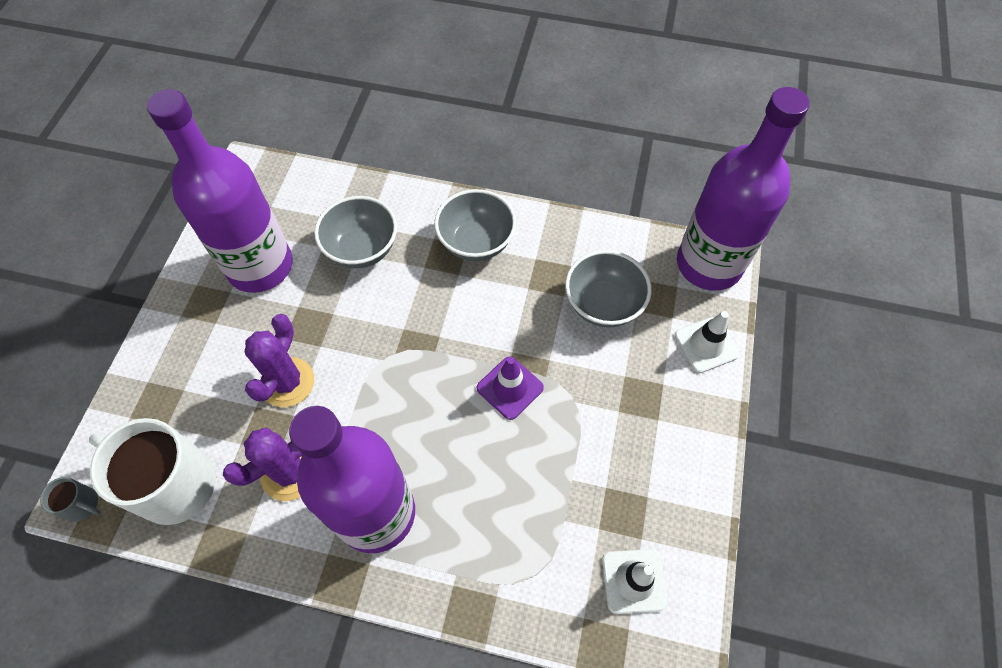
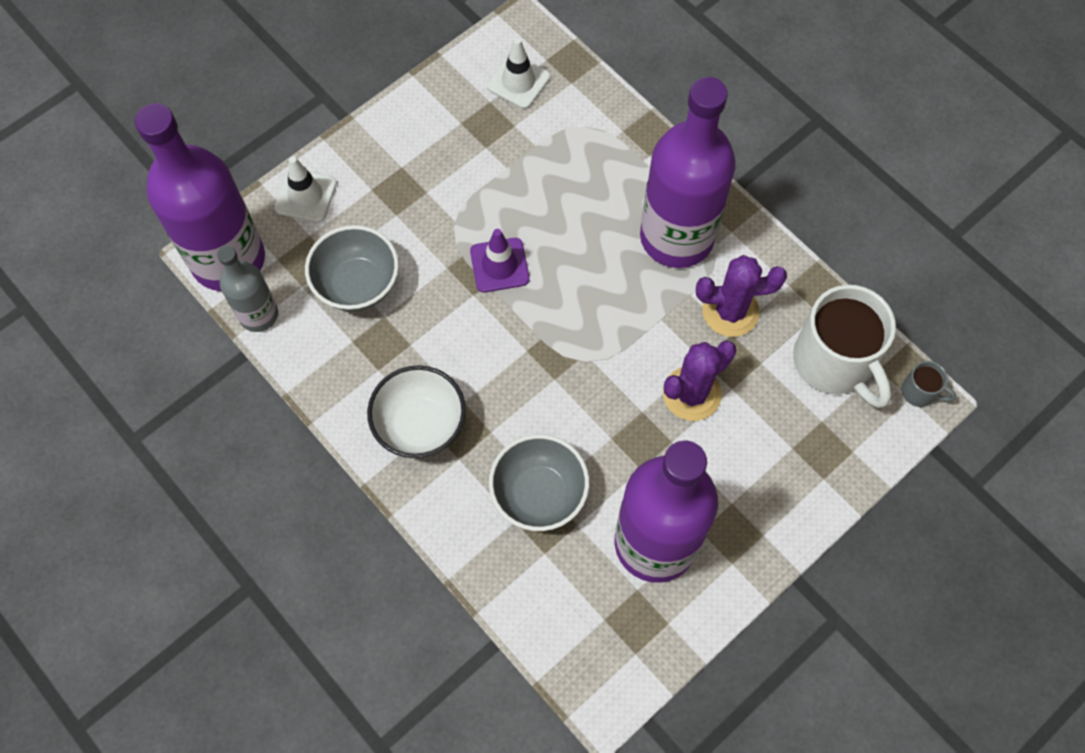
camera: 145 degrees left, 5 degrees up
grey mug [40,477,100,521] -> grey mug turned 150 degrees clockwise [901,361,957,407]
grey bowl [434,189,516,261] -> white bowl [367,365,466,458]
none -> grey bottle [217,246,278,332]

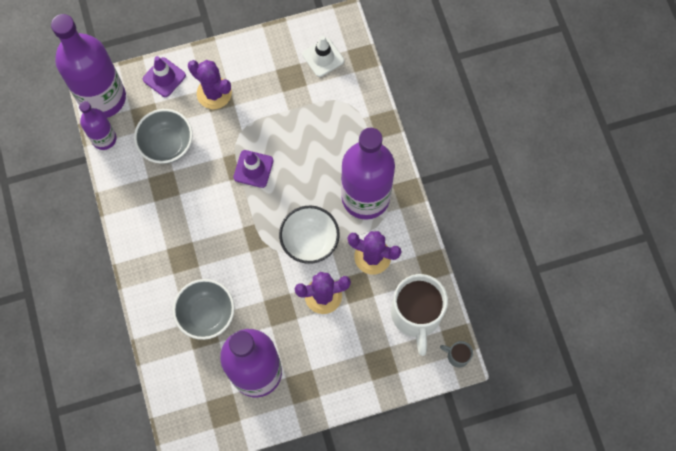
camera: 25 degrees right, 5 degrees up
grey bottle [217,246,278,332] -> purple bottle [79,101,116,150]
white traffic cone [274,156,337,222] -> purple traffic cone [143,56,186,97]
white bowl [367,365,466,458] -> white bowl moved to [279,206,340,264]
grey mug [901,361,957,407] -> grey mug turned 150 degrees clockwise [440,341,473,368]
none -> purple cactus [188,60,232,109]

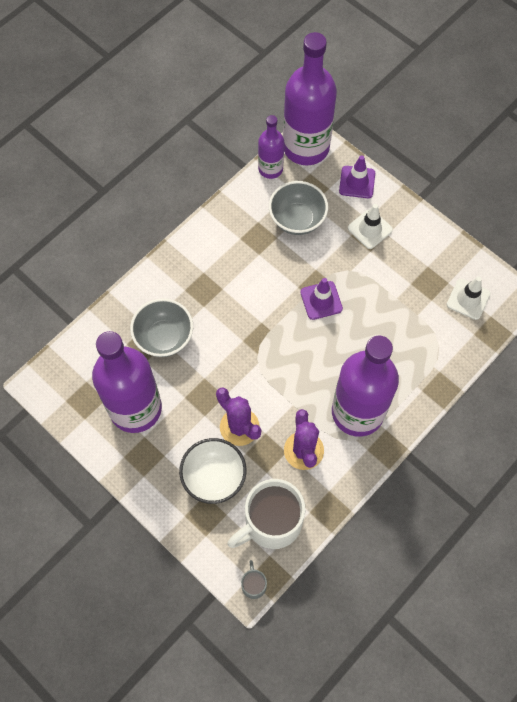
camera: 60 degrees right, 5 degrees down
purple cactus [188,60,232,109] -> white traffic cone [348,204,393,249]
white bowl [279,206,340,264] -> white bowl moved to [179,438,247,504]

